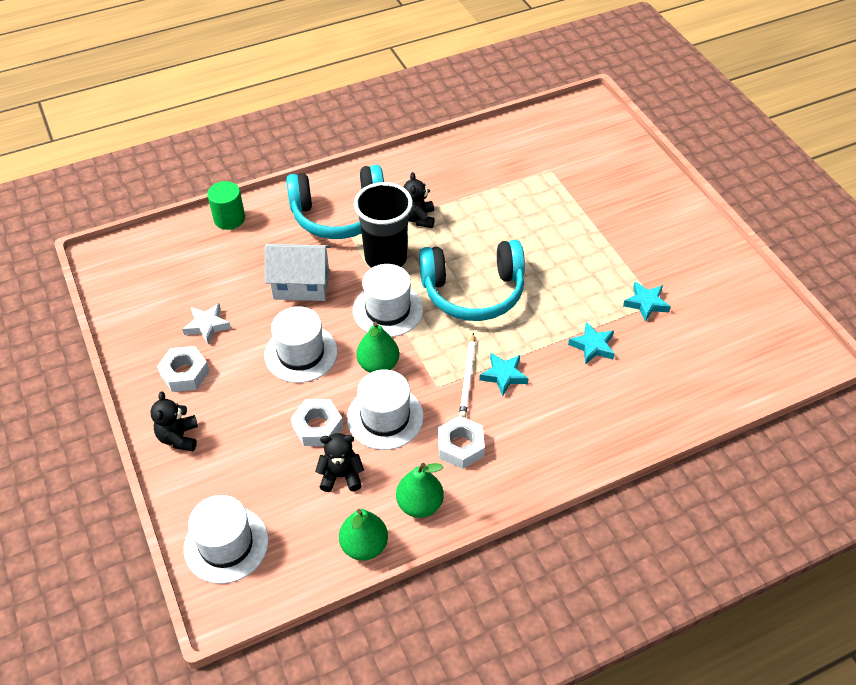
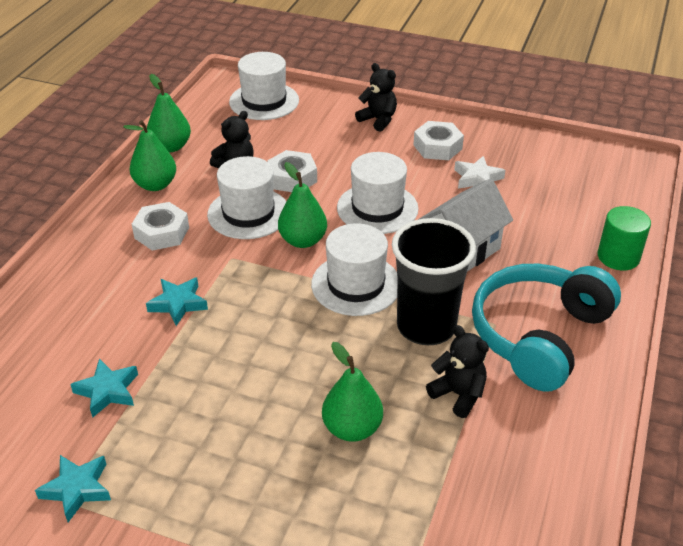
camera: 135 degrees right, 10 degrees down
turquoise headphones [419,240,525,321] -> none
white pencil [459,333,475,418] -> none
none -> green pear [322,342,383,442]

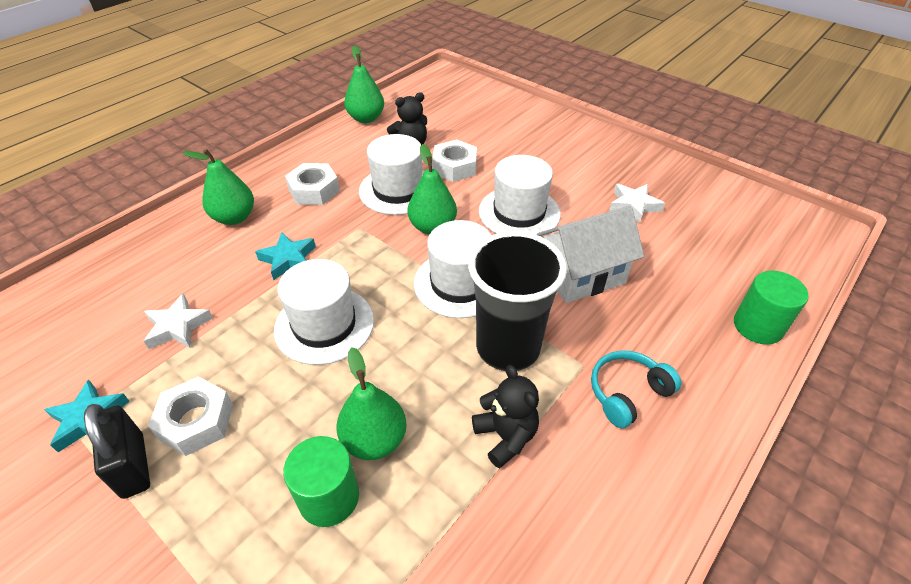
camera: 20 degrees right, 5 degrees up
turquoise star [70,359,138,418] -> white star [144,293,213,349]
green pear [123,120,176,191] -> green pear moved to [182,149,254,225]
white hat [229,52,299,120] -> white hat moved to [274,259,374,365]
black teddy bear [355,63,397,132] -> none
white nut [413,121,464,160] -> white nut moved to [148,376,233,456]
turquoise headphones [472,264,621,392] -> turquoise headphones [591,350,682,428], size x0.49
none -> black padlock [84,404,150,499]
none -> green cylinder [283,436,359,527]

